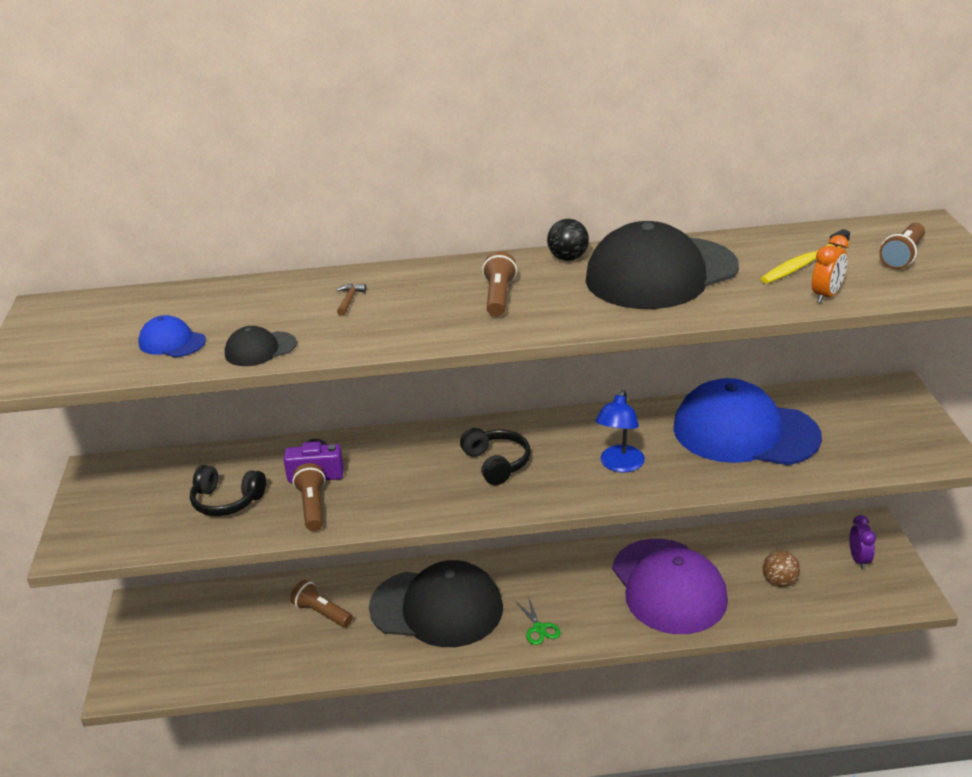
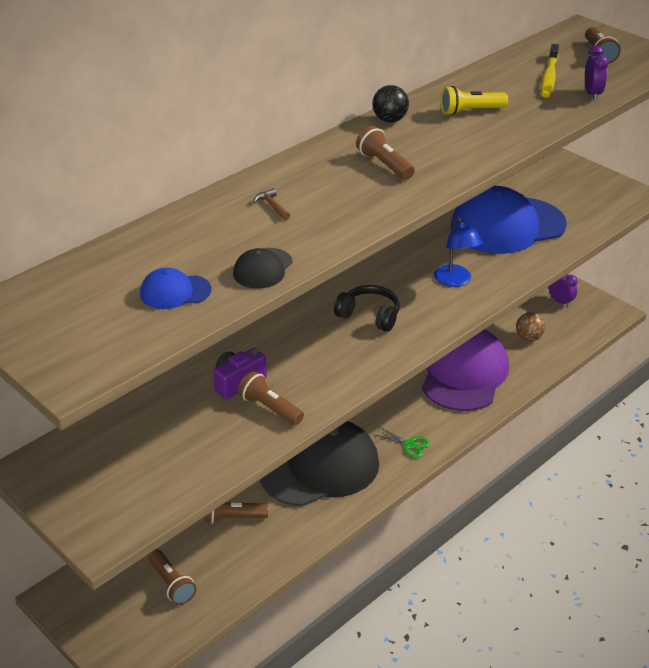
camera: 40 degrees left, 5 degrees up
black headphones [190,465,266,516] -> none
black cap [586,221,739,309] -> yellow flashlight [441,86,508,116]
purple cap [612,539,728,634] -> purple cap turned 105 degrees counterclockwise [422,329,509,411]
orange clock [812,235,849,303] -> purple clock [585,45,609,101]
none -> brown flashlight [148,549,196,605]

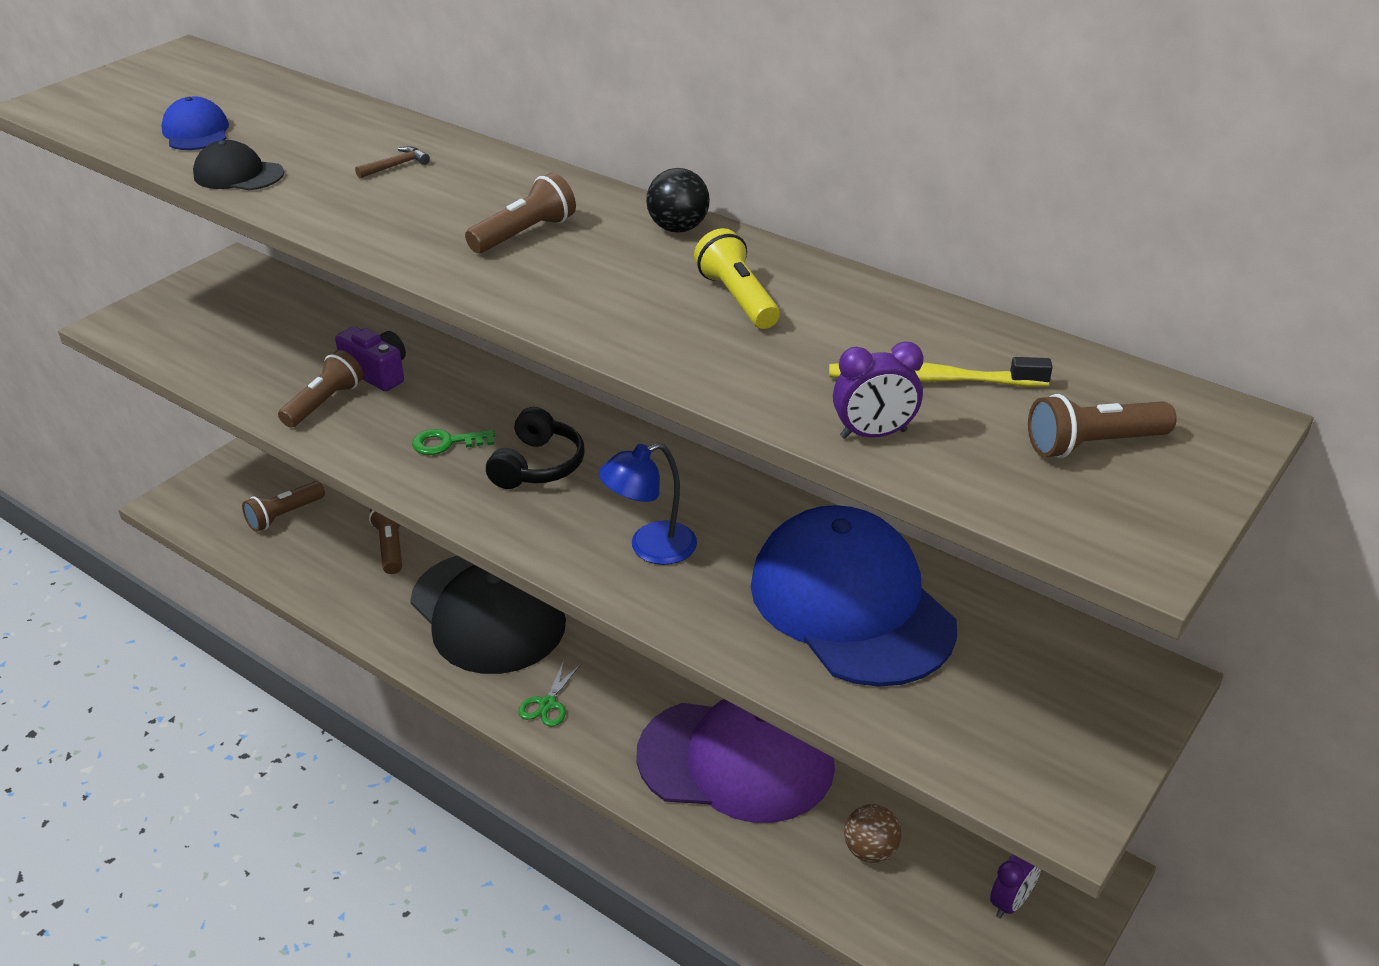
camera: 80 degrees right, 0 degrees up
none -> green key [412,429,495,455]

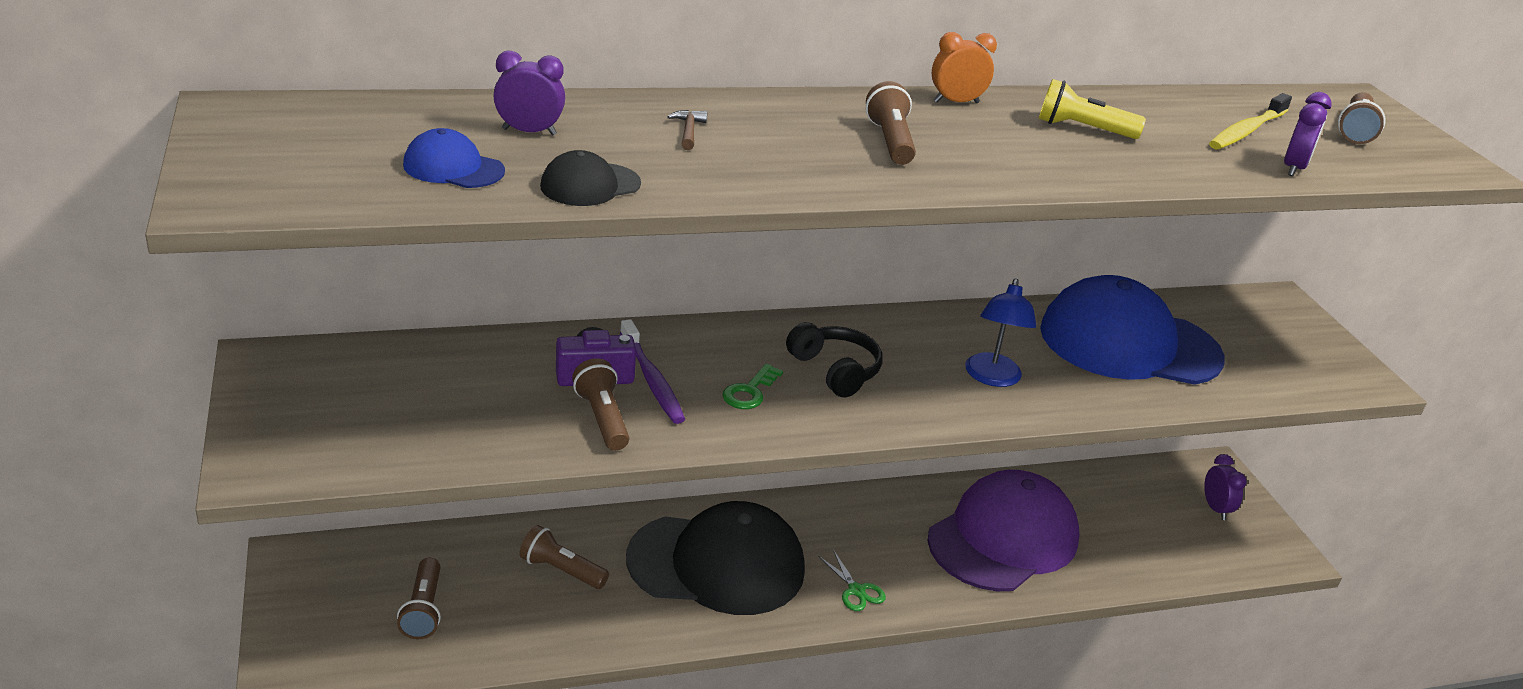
camera: 55 degrees left, 5 degrees down
black ball [646,168,710,233] -> orange clock [932,32,997,103]
brown ball [844,804,901,863] -> none
none -> purple clock [493,51,565,136]
none -> purple toothbrush [620,319,685,424]

